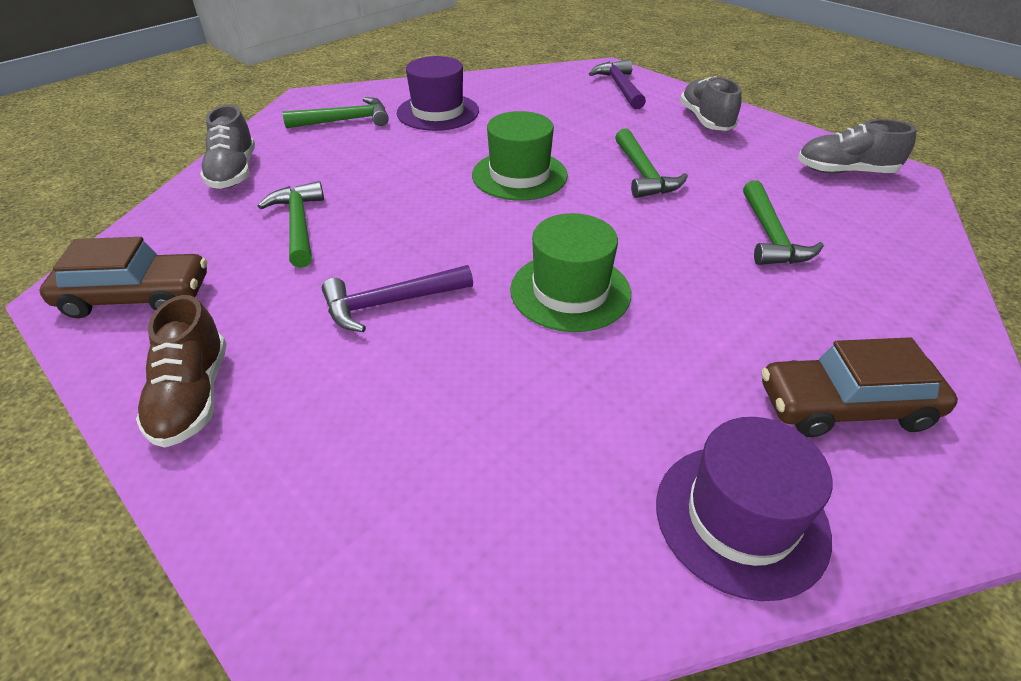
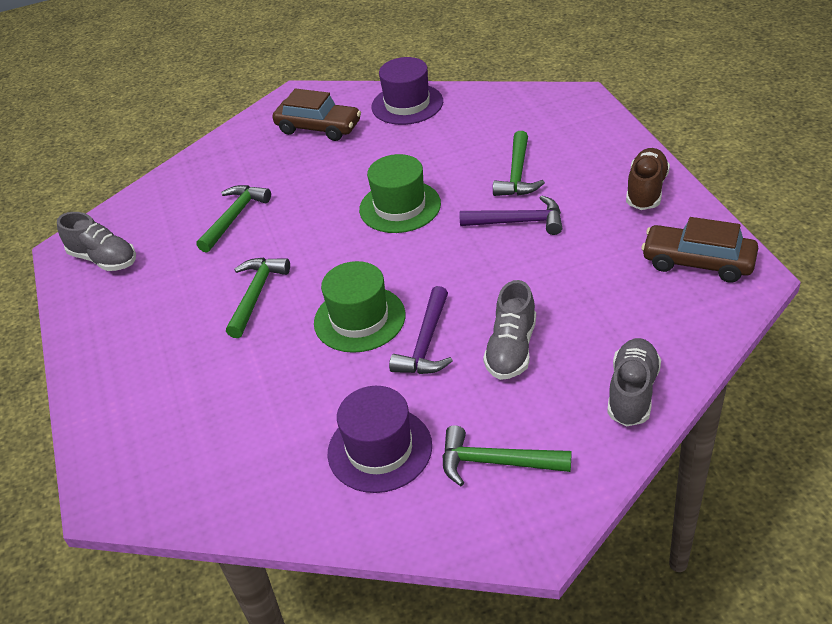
camera: 150 degrees left, 0 degrees up
green hammer [258,181,324,268] -> green hammer moved to [493,131,545,196]
purple hammer [589,60,646,109] -> purple hammer moved to [389,286,453,374]
grey shoe [680,76,742,131] -> grey shoe moved to [483,280,536,380]

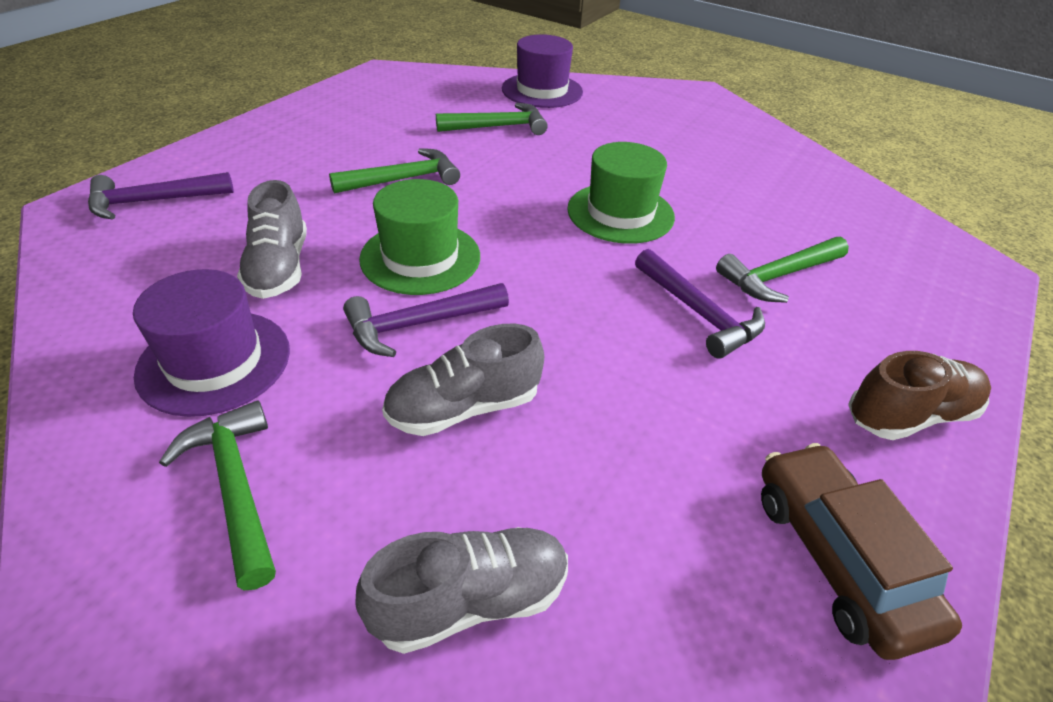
camera: 45 degrees right, 0 degrees up
grey shoe [57,212,136,271] -> grey shoe moved to [237,180,307,299]
brown car [272,88,361,141] -> none
purple hat [372,57,443,125] -> purple hat moved to [502,34,583,108]
none -> purple hammer [88,172,234,220]

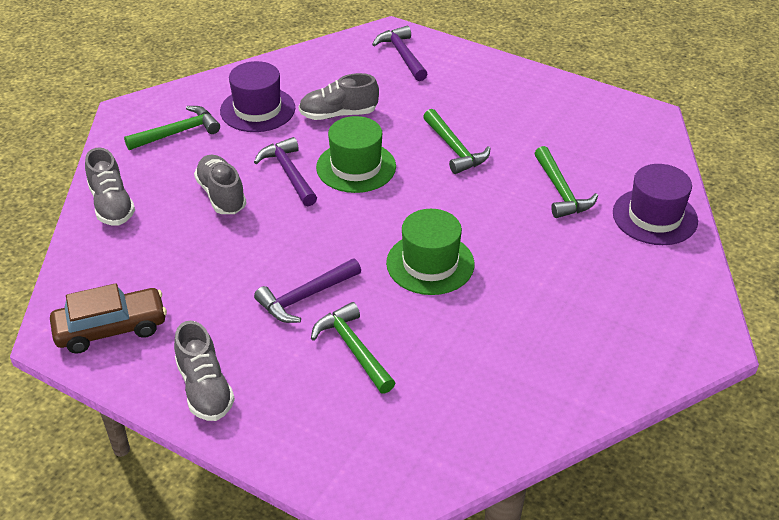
camera: 90 degrees right, 0 degrees up
brown shoe [848,351,991,440] -> grey shoe [174,321,235,421]

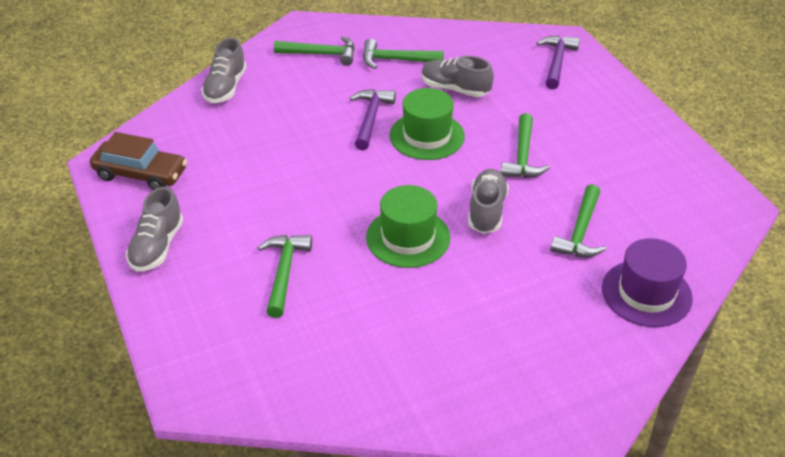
camera: 35 degrees right, 0 degrees up
grey shoe [194,155,246,214] -> grey shoe moved to [468,169,509,234]
purple hat [220,61,295,132] -> green hammer [363,39,444,69]
purple hammer [254,258,361,323] -> none

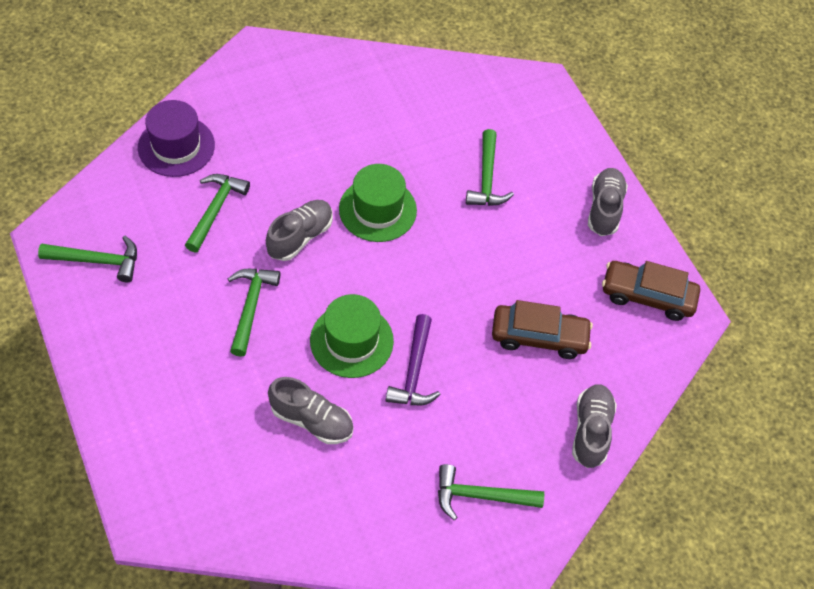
camera: 175 degrees right, 15 degrees up
green hammer [363,39,444,69] -> green hammer moved to [38,236,137,283]
grey shoe [468,169,509,234] -> grey shoe turned 150 degrees counterclockwise [266,200,333,261]
purple hammer [536,36,580,89] -> none
none -> brown car [492,300,593,359]

